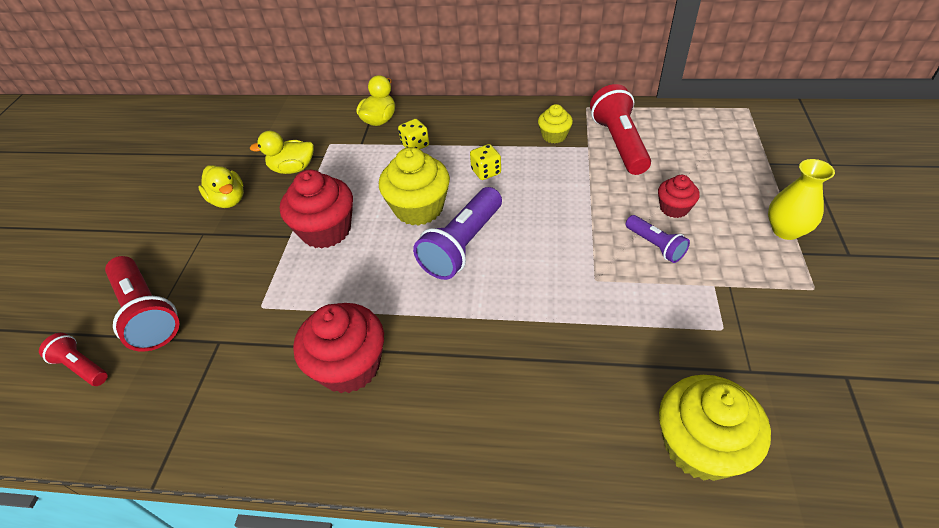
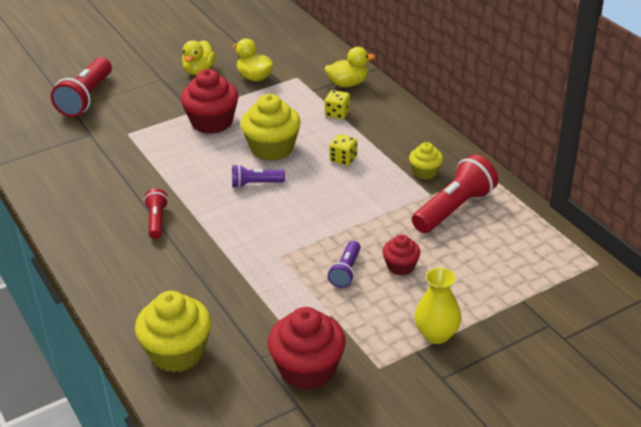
camera: 50 degrees right, 10 degrees down
red flashlight [39,333,108,386] -> red flashlight moved to [144,189,169,239]
red cupcake [293,303,384,393] -> red cupcake moved to [268,307,346,390]
purple flashlight [413,187,502,280] -> purple flashlight [232,164,285,188], size x0.55

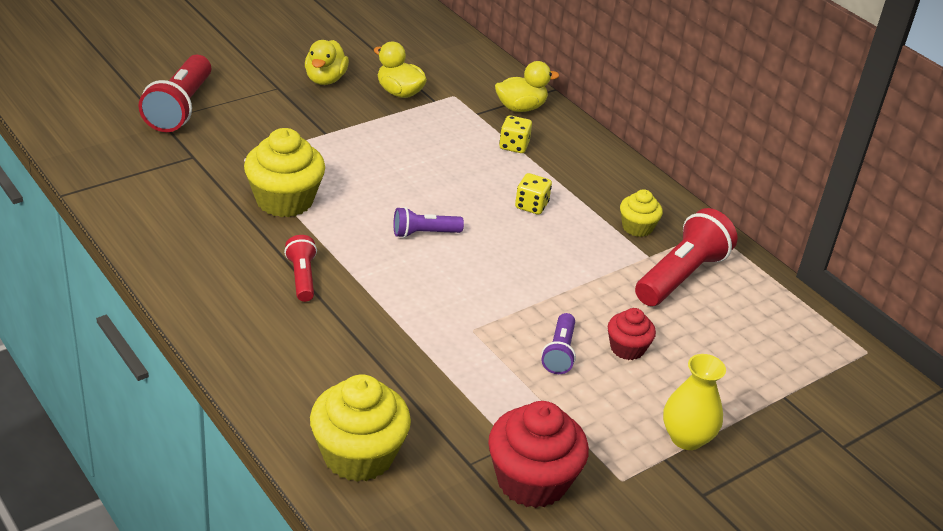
camera: 10 degrees left, 0 degrees up
red cupcake [181,69,238,134] -> none
yellow cupcake [241,94,301,161] -> yellow cupcake moved to [244,128,325,217]

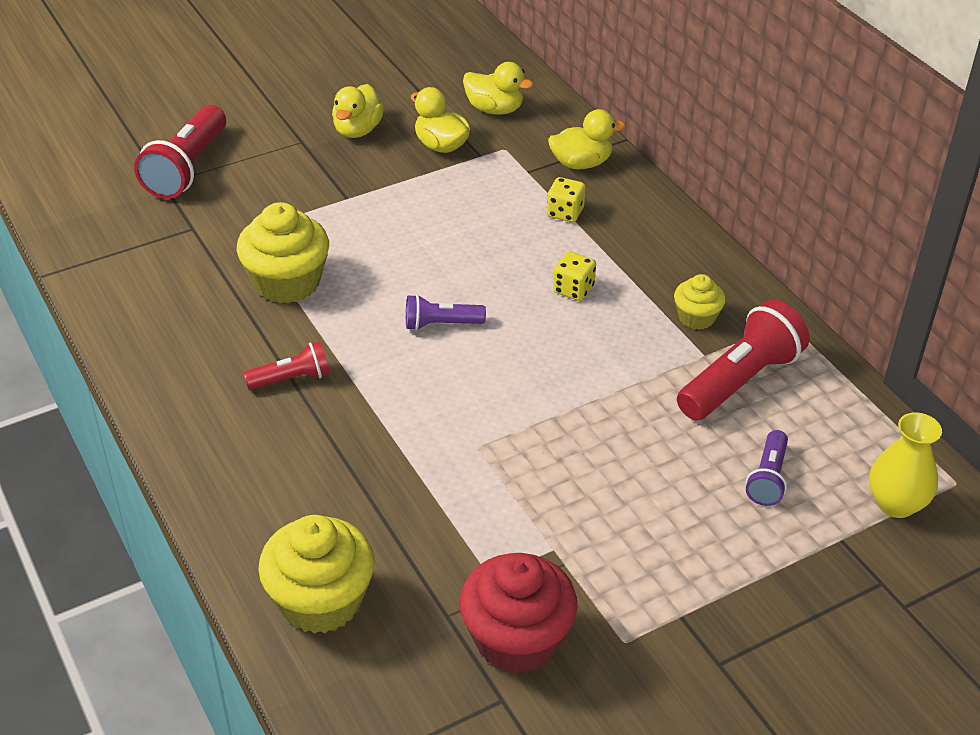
camera: 10 degrees right, 5 degrees up
red flashlight [284,235,317,302] -> red flashlight turned 75 degrees clockwise [243,341,330,390]
purple flashlight [541,313,576,374] -> purple flashlight moved to [746,430,788,506]
red cupcake [608,308,656,360] -> none
yellow vase [663,354,726,450] -> yellow vase moved to [869,412,942,518]
none -> yellow duck [463,62,533,115]

